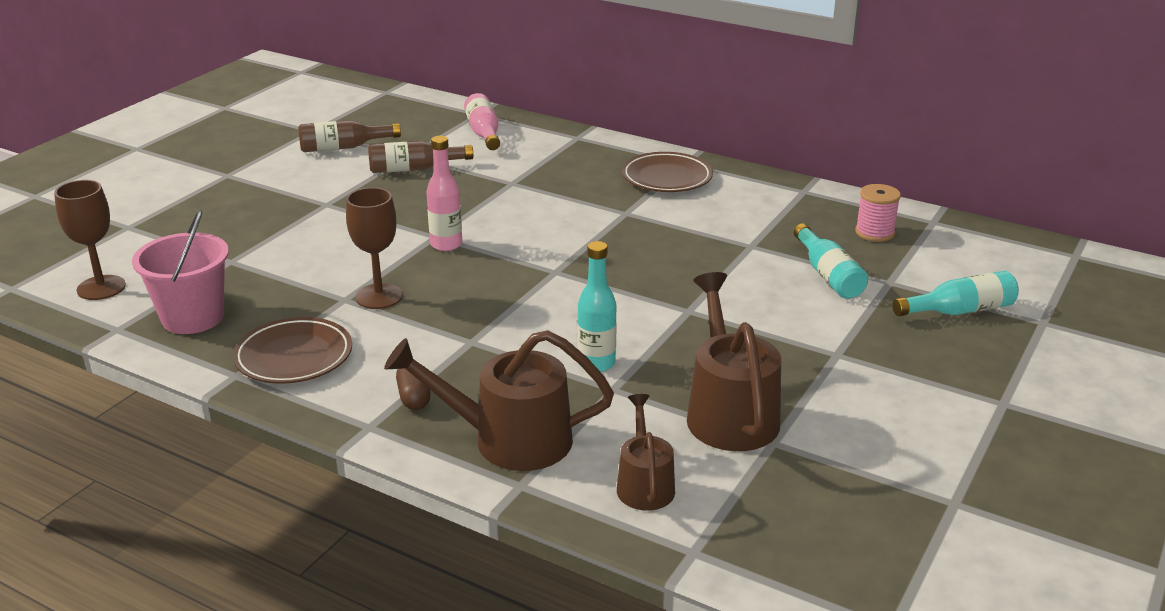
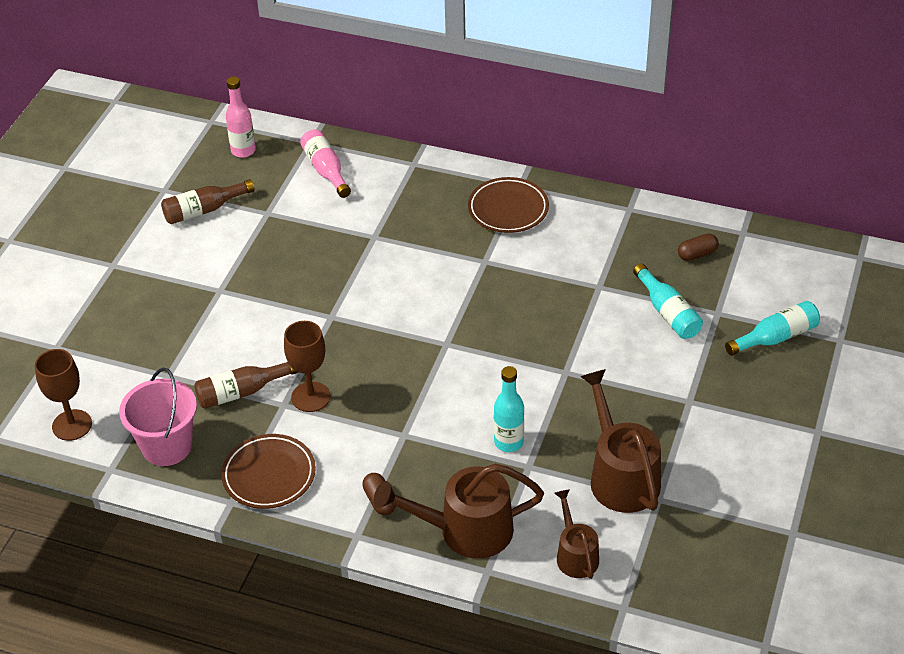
camera: 10 degrees left, 15 degrees up
brown bottle [368,141,473,173] -> brown bottle moved to [194,361,298,409]
pink bottle [426,136,462,251] -> pink bottle moved to [226,77,256,158]
pink spool [855,184,901,242] -> brown capsule [678,233,719,261]

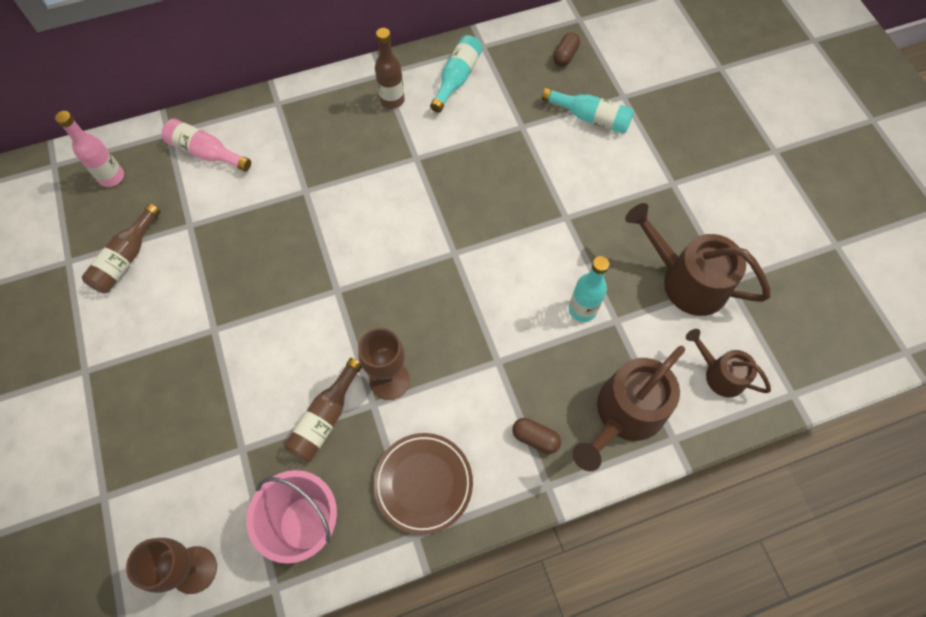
camera: 40 degrees left, 20 degrees up
brown plate [468,177,549,233] -> brown bottle [375,28,405,109]
turquoise bottle [725,301,820,356] -> turquoise bottle moved to [430,35,482,113]

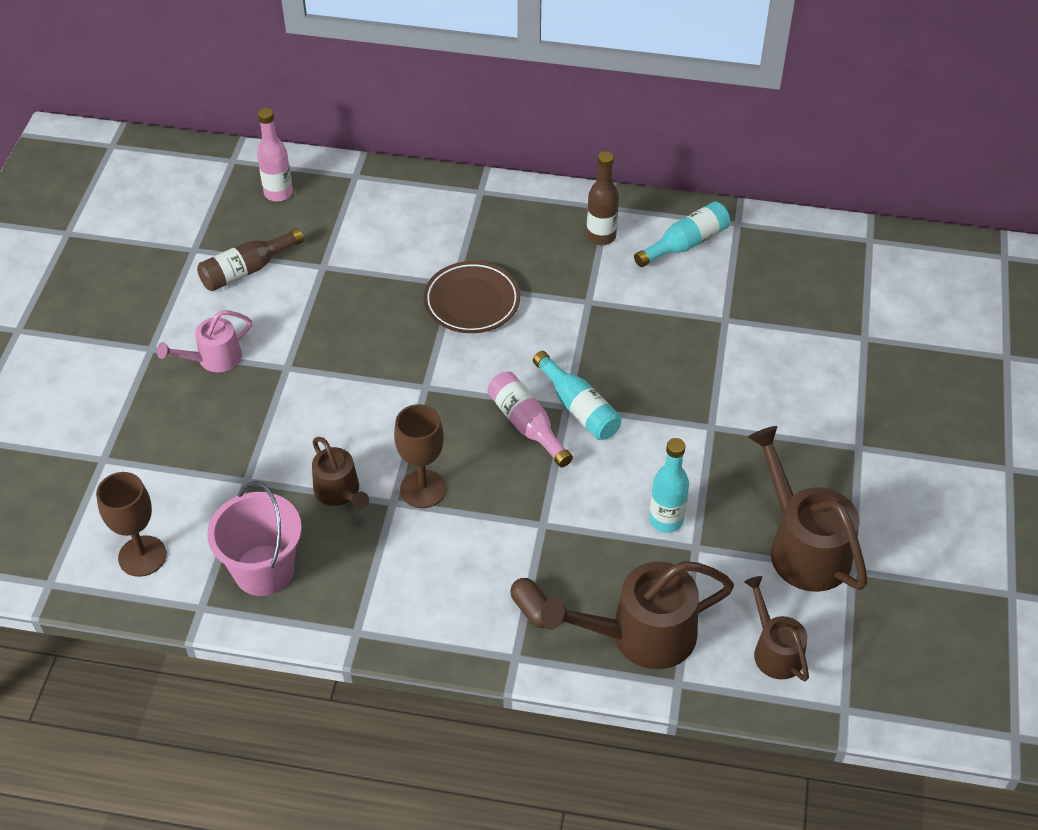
camera: 30 degrees right, 15 degrees down
pink bottle [162,118,251,172] -> pink bottle moved to [488,371,573,467]
brown bottle [284,358,362,463] -> brown watering can [312,437,369,510]
brown plate [373,433,473,535] -> brown plate moved to [423,261,520,333]
turquoise bottle [542,87,634,134] -> turquoise bottle moved to [533,351,621,440]
brown capsule [553,32,580,67] -> none
none -> pink watering can [157,310,252,372]

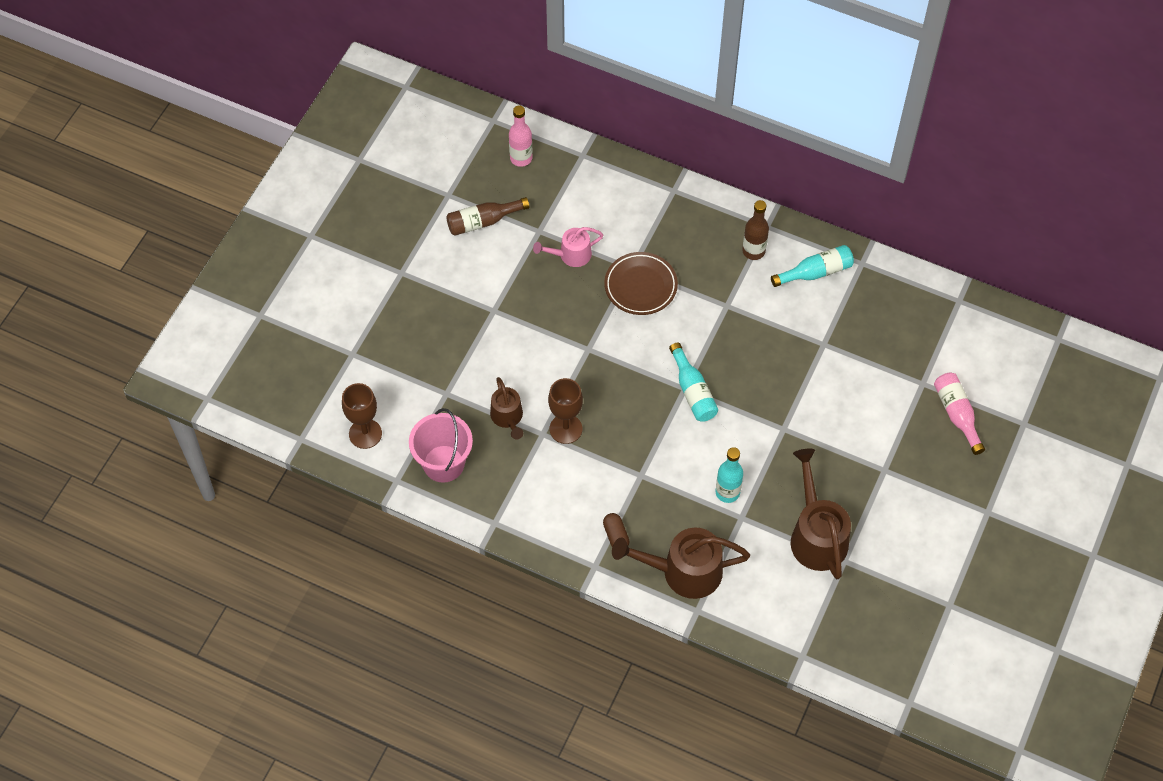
camera: 15 degrees right, 10 degrees up
pink watering can [157,310,252,372] -> pink watering can moved to [533,227,603,267]
pink bottle [488,371,573,467] -> pink bottle moved to [934,373,985,455]
brown watering can [744,576,809,681] -> none

